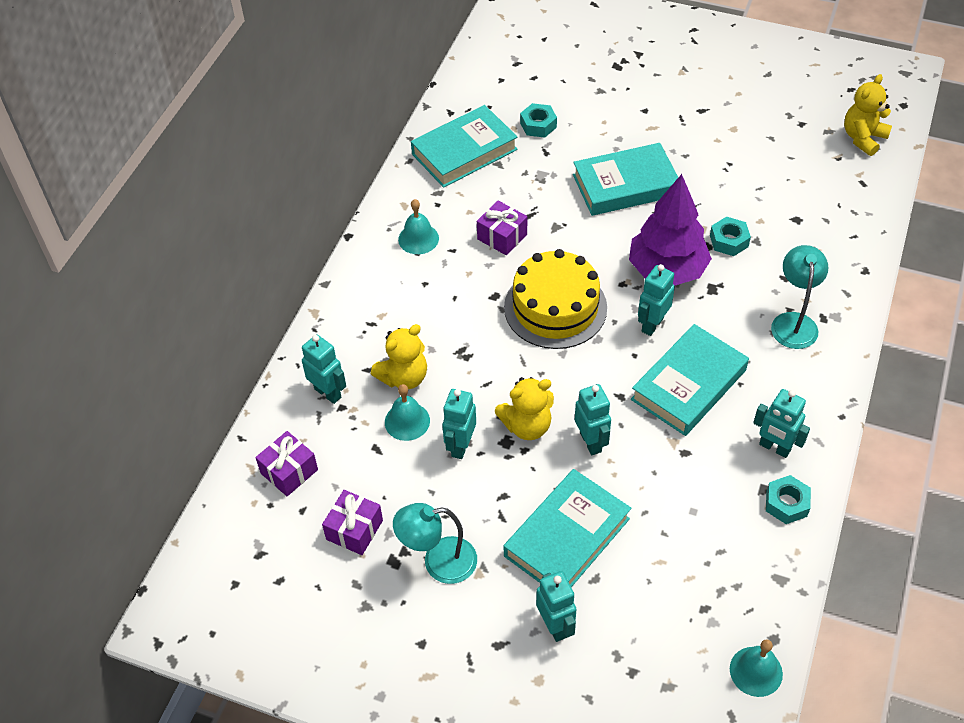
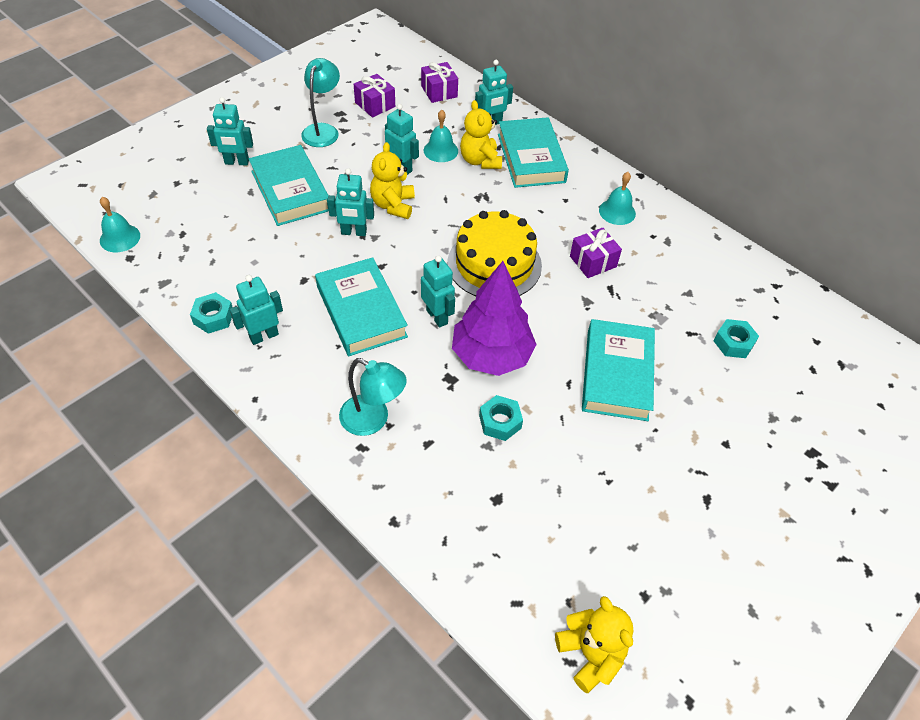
camera: 110 degrees right, 0 degrees up
turquoise book [411,105,518,188] -> turquoise book moved to [498,117,569,188]

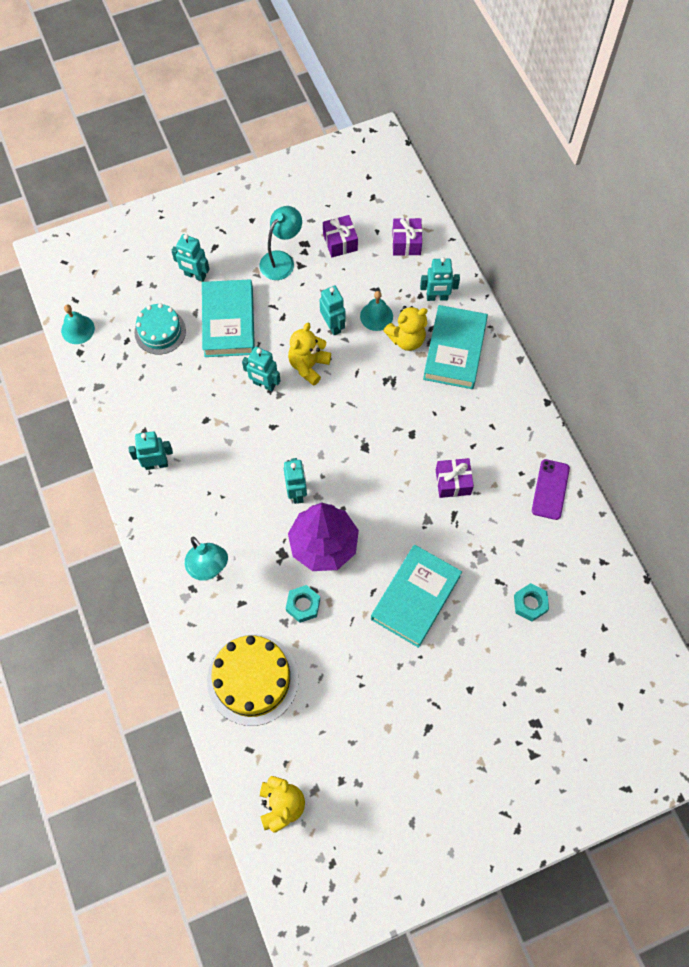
camera: 25 degrees right, 15 degrees up
turquoise nut [190,292,233,334] -> none
turquoise book [315,257,408,356] -> none
yellow cake [448,210,542,296] -> yellow cake moved to [207,634,299,726]
yellow teddy bear [460,100,502,169] -> yellow teddy bear turned 120 degrees counterclockwise [383,306,428,351]
turquoise bell [599,172,636,225] -> none
none -> turquoise cake [134,303,186,354]
none -> purple phone [532,459,570,520]

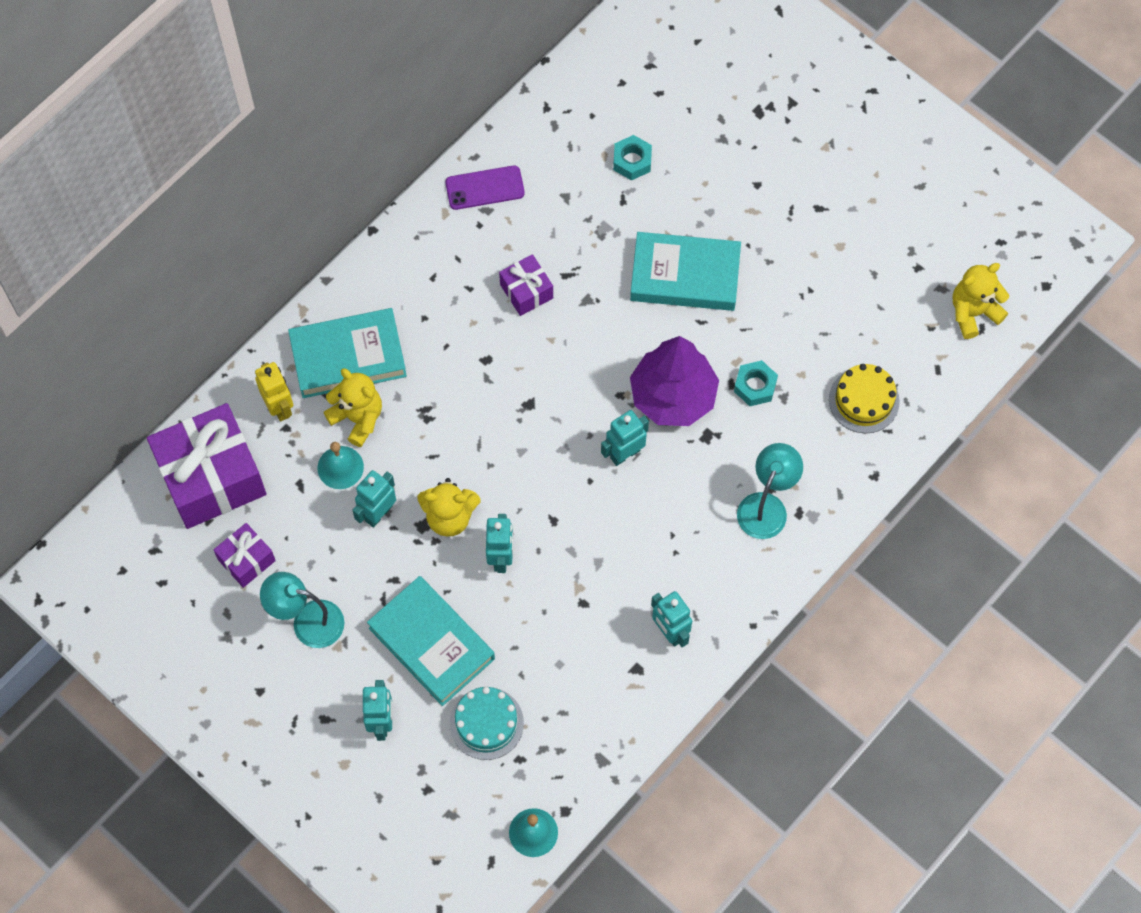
camera: 115 degrees left, 0 degrees up
turquoise book [202,279,255,357] -> turquoise book turned 75 degrees clockwise [367,576,495,706]
yellow cake [207,634,299,726] -> yellow cake [829,364,900,433], size x0.64
purple gift [392,218,422,256] -> purple gift [147,403,266,529], size x2.05
turquoise robot [420,257,460,301] -> yellow robot [255,362,293,422]

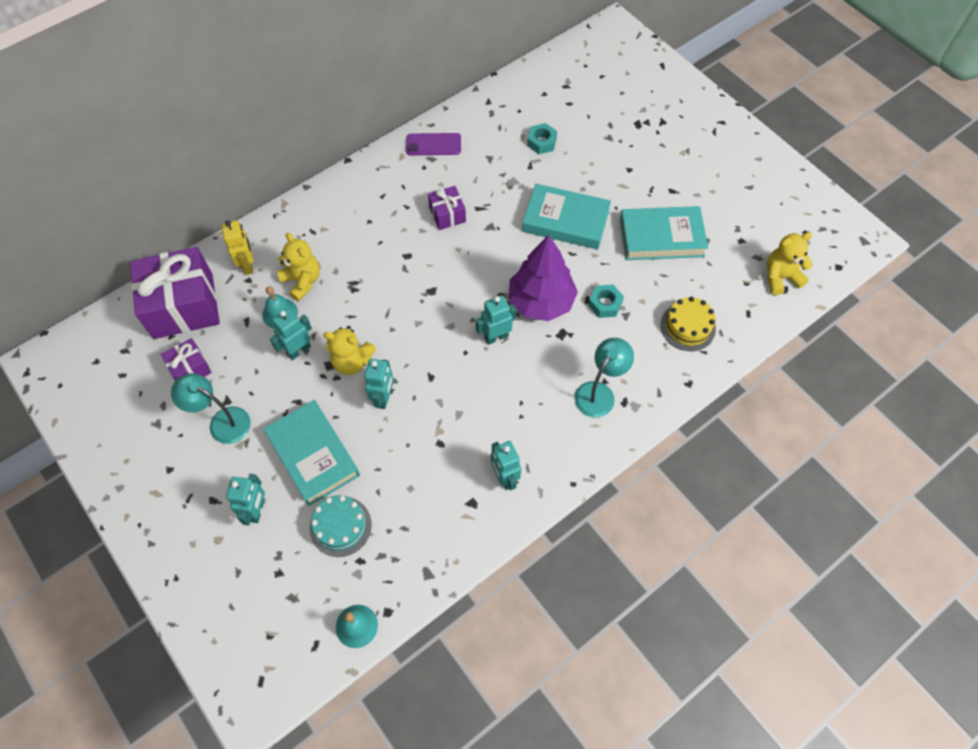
camera: 10 degrees right, 5 degrees down
turquoise book [288,308,407,398] -> turquoise book moved to [620,206,708,260]

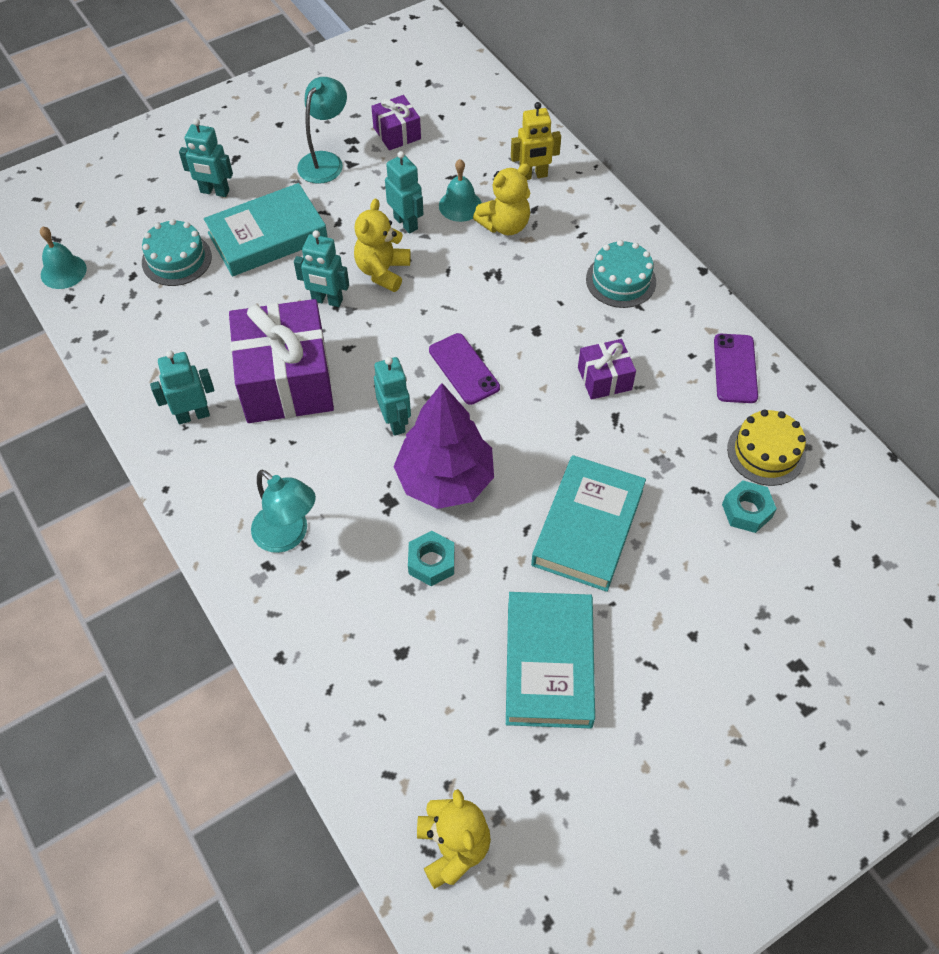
camera: 95 degrees right, 5 degrees down
purple gift [130,247,220,339] -> purple gift moved to [229,299,334,423]
yellow cake [660,297,716,351] -> yellow cake moved to [727,409,806,486]
none -> purple phone [429,333,500,405]
none -> turquoise cake [586,240,656,308]

